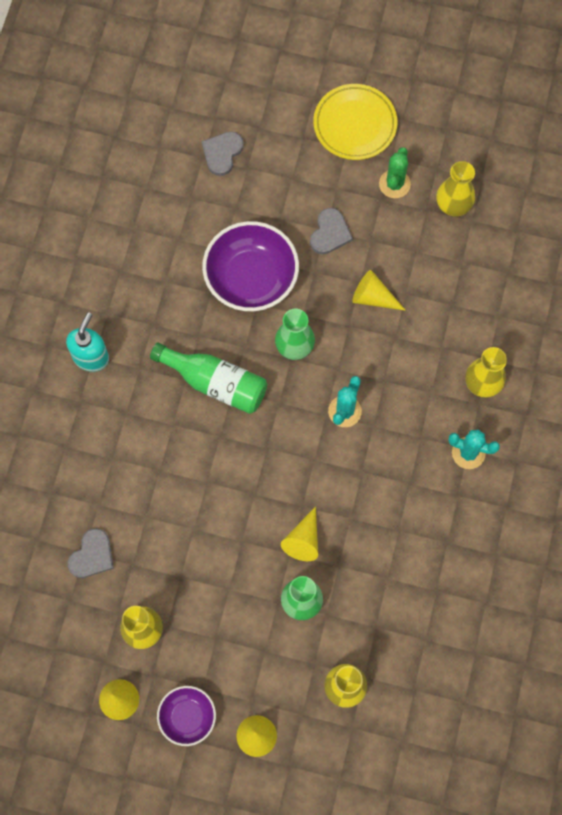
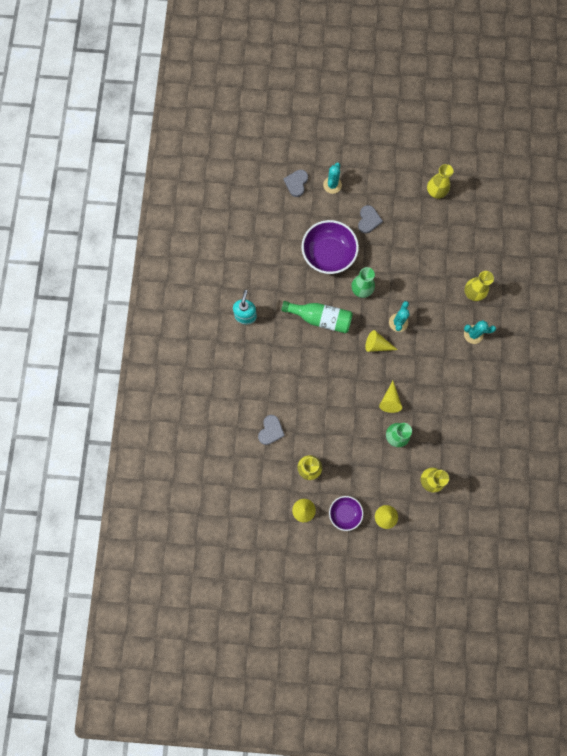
camera: 10 degrees left, 5 degrees up
yellow plate [313,84,398,160] -> none
yellow cone [352,270,406,311] -> yellow cone moved to [365,330,398,352]
green cactus [379,147,411,198] -> none
none -> turquoise cactus [323,162,342,194]

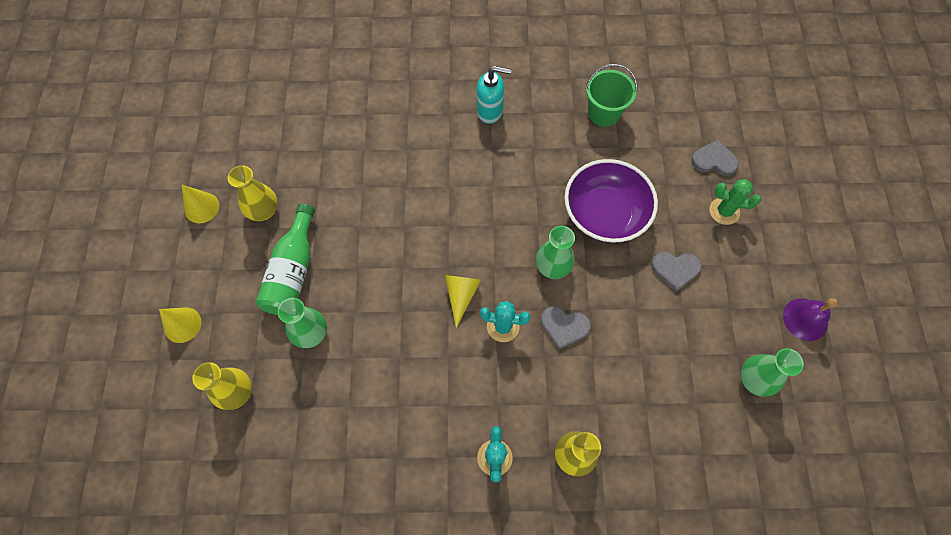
camera: 85 degrees right, 10 degrees down
grey heart [258,415,285,445] -> grey heart moved to [541,306,591,349]
green bottle [281,301,353,333] -> green bottle moved to [256,203,315,315]
turquoise cactus [323,162,342,194] -> green cactus [710,179,761,225]
purple bowl [329,496,363,531] -> none
yellow cone [379,381,402,413] -> none
yellow vase [427,164,453,198] -> green vase [740,348,804,397]
none -> green bucket [585,64,637,127]
none -> purple bell [783,298,838,341]

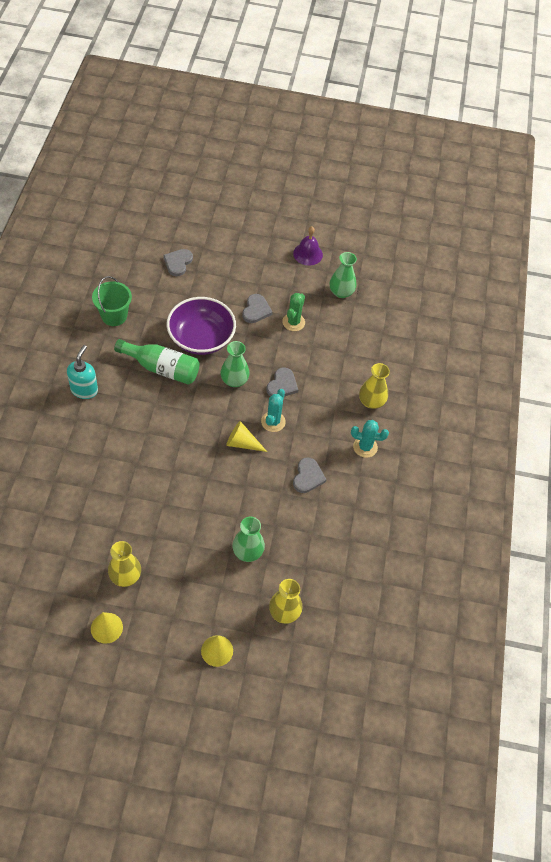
camera: 85 degrees left, 10 degrees down
green bottle [256,203,315,315] -> green bottle moved to [114,339,199,385]
green cactus [710,179,761,225] -> green cactus moved to [283,293,305,331]
none -> grey heart [293,458,327,493]

